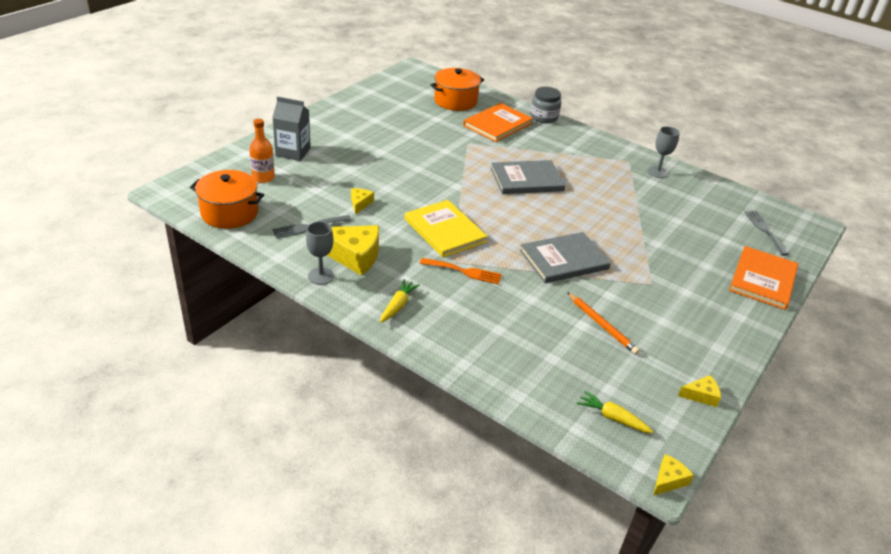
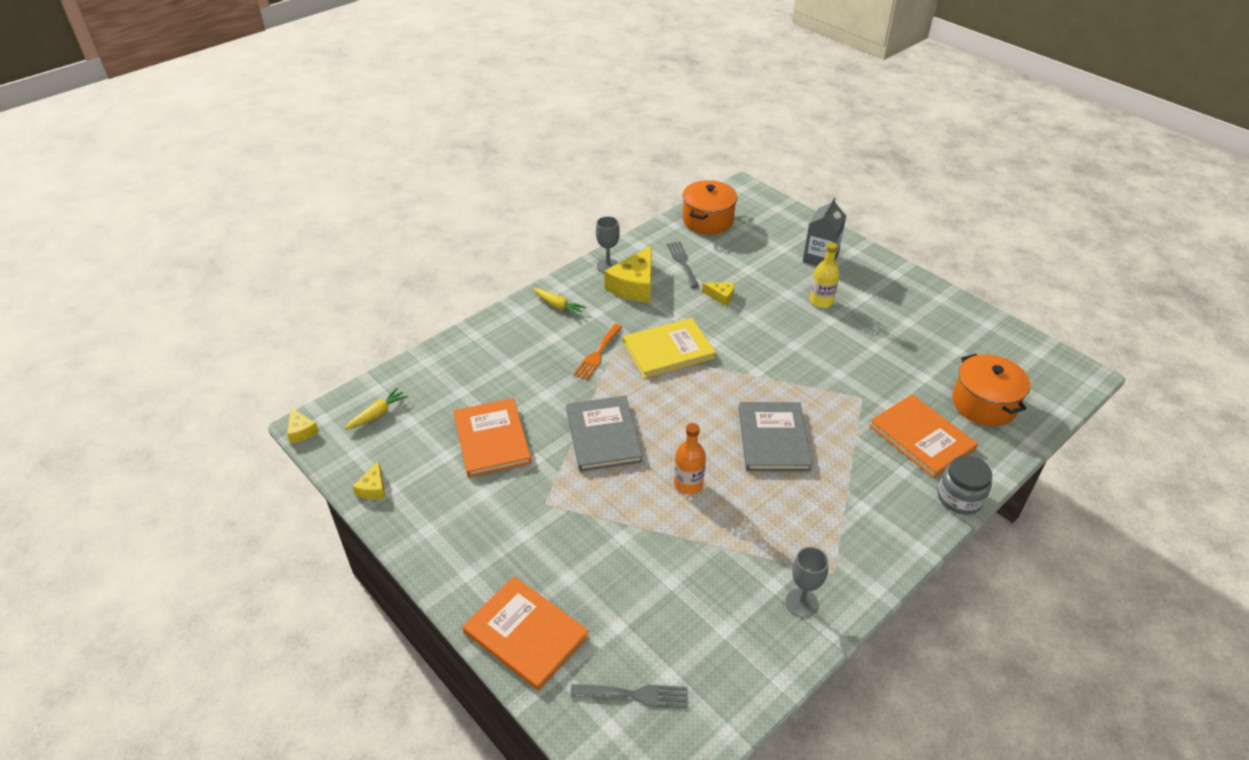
camera: 105 degrees right, 5 degrees up
orange bottle [249,119,275,183] -> orange bottle moved to [674,423,706,495]
orange pencil [567,292,640,355] -> orange book [454,398,532,477]
none -> yellow bottle [810,242,839,308]

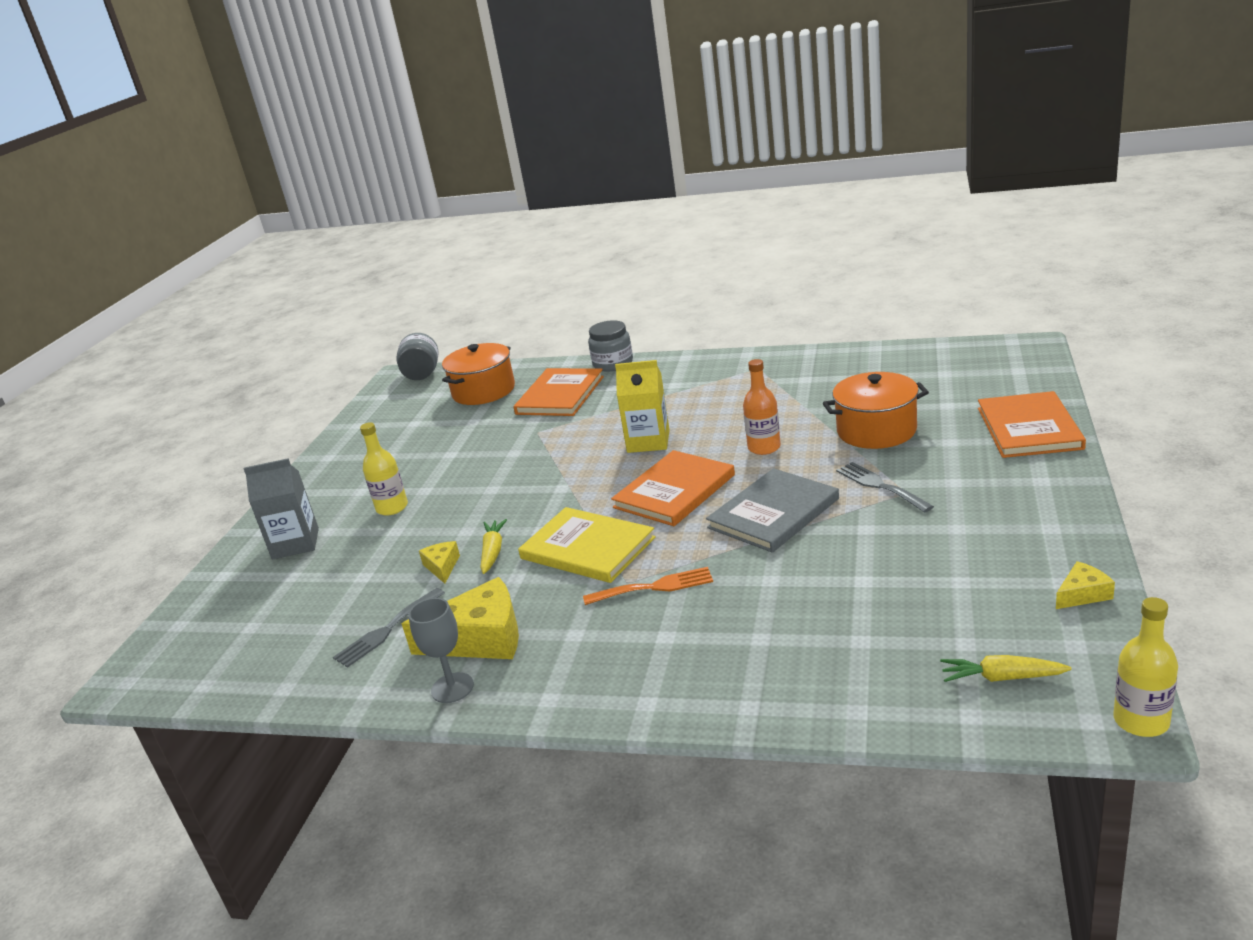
camera: 120 degrees left, 15 degrees down
yellow cheese [287,408,319,444] -> yellow bottle [1114,597,1178,737]
orange book [454,398,532,477] -> orange book moved to [611,450,735,526]
yellow carrot [533,288,586,317] -> yellow carrot moved to [480,519,507,574]
grey fork [571,684,687,708] -> grey fork moved to [836,462,934,513]
orange pot [682,180,737,234] -> orange pot moved to [823,372,929,449]
grey book [739,402,812,471] -> yellow carton [615,360,670,453]
grey goblet [785,547,829,618] -> none
none -> grey jar [396,333,438,380]

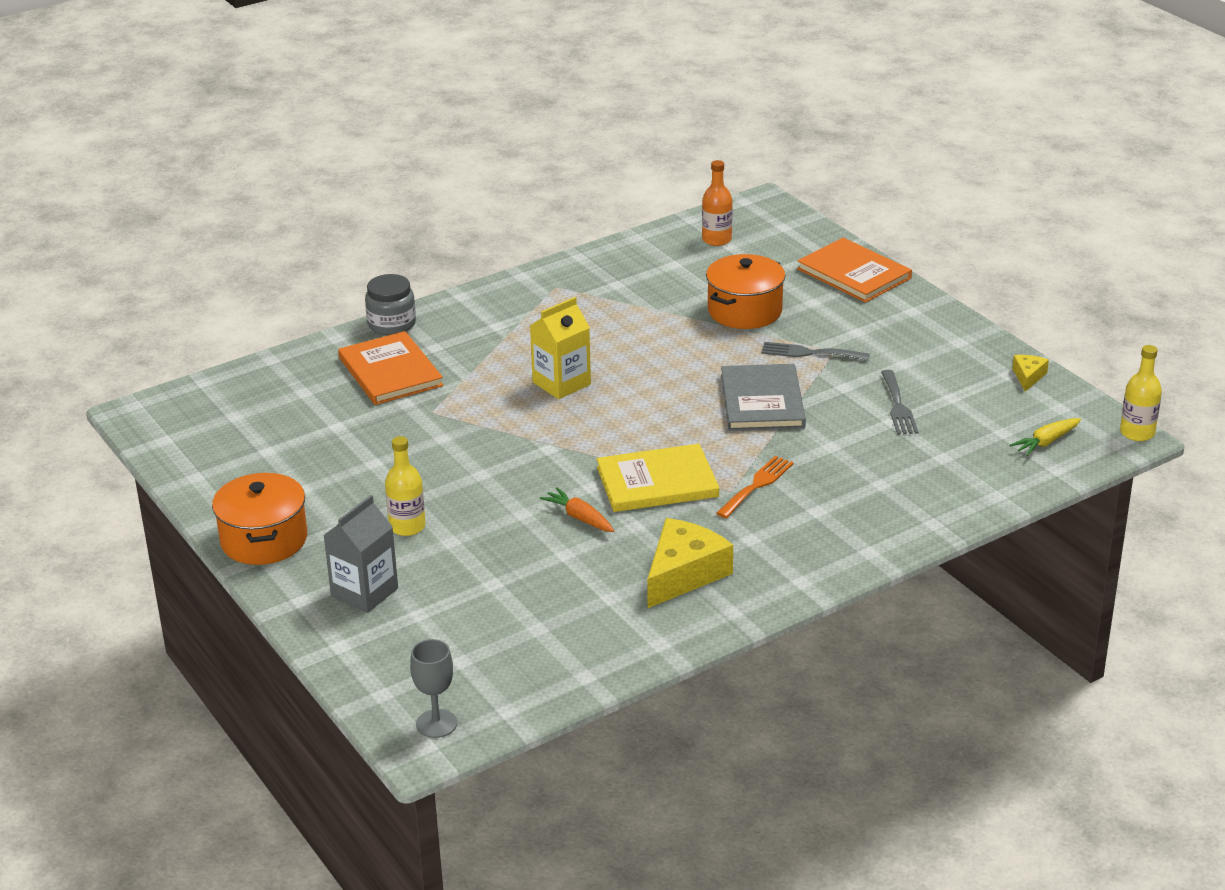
camera: 50 degrees left, 5 degrees up
grey fork [333,588,445,668] -> grey fork moved to [881,370,918,435]
grey jar [396,333,438,380] -> none
grey goblet [408,598,474,703] -> grey goblet moved to [410,639,457,738]
yellow cheese [419,541,460,583] -> none
orange pot [442,343,515,405] -> orange pot moved to [212,473,307,565]
yellow carrot [480,519,507,574] -> orange carrot [540,487,614,532]
orange book [611,450,735,526] -> none
orange bottle [743,359,781,455] -> orange bottle moved to [702,160,733,246]

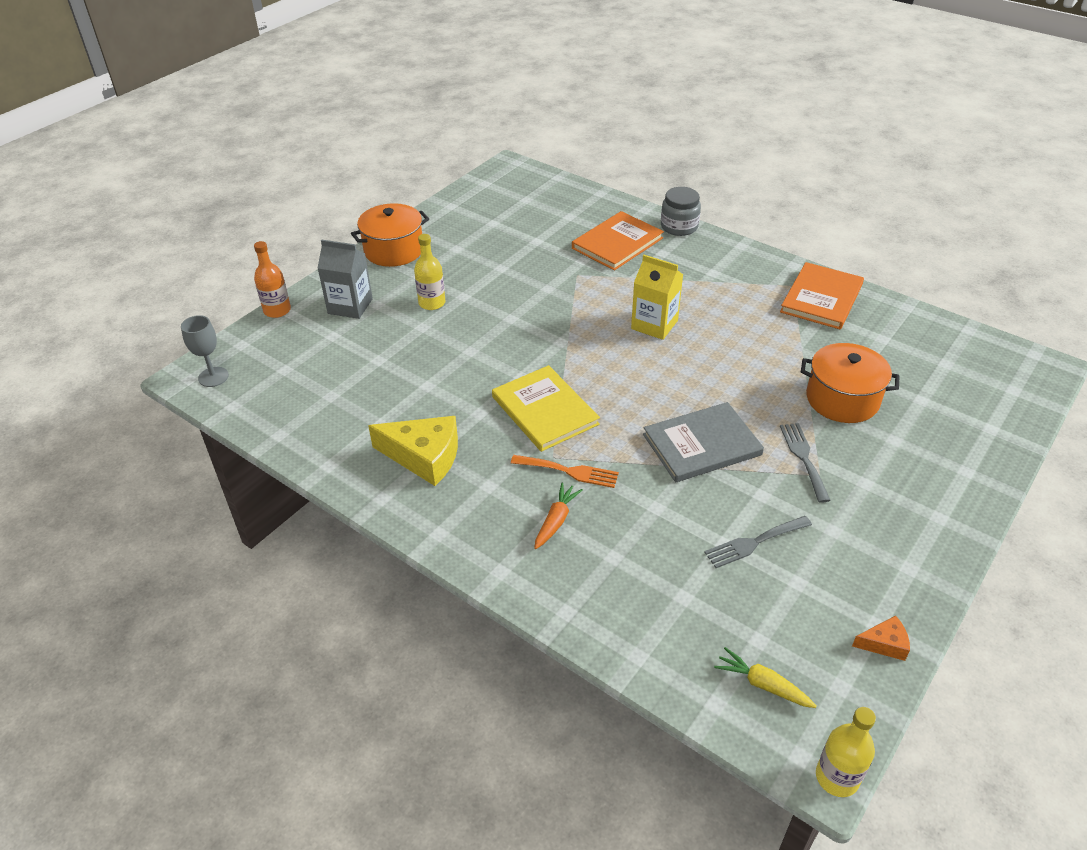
camera: 70 degrees right, 10 degrees up
orange carrot [540,487,614,532] -> orange carrot moved to [534,483,583,549]
orange bottle [702,160,733,246] -> orange bottle moved to [254,241,291,318]
orange book [797,238,912,303] -> orange book moved to [780,262,864,330]
yellow cheese [1012,355,1049,392] -> orange cheese [852,615,910,661]

